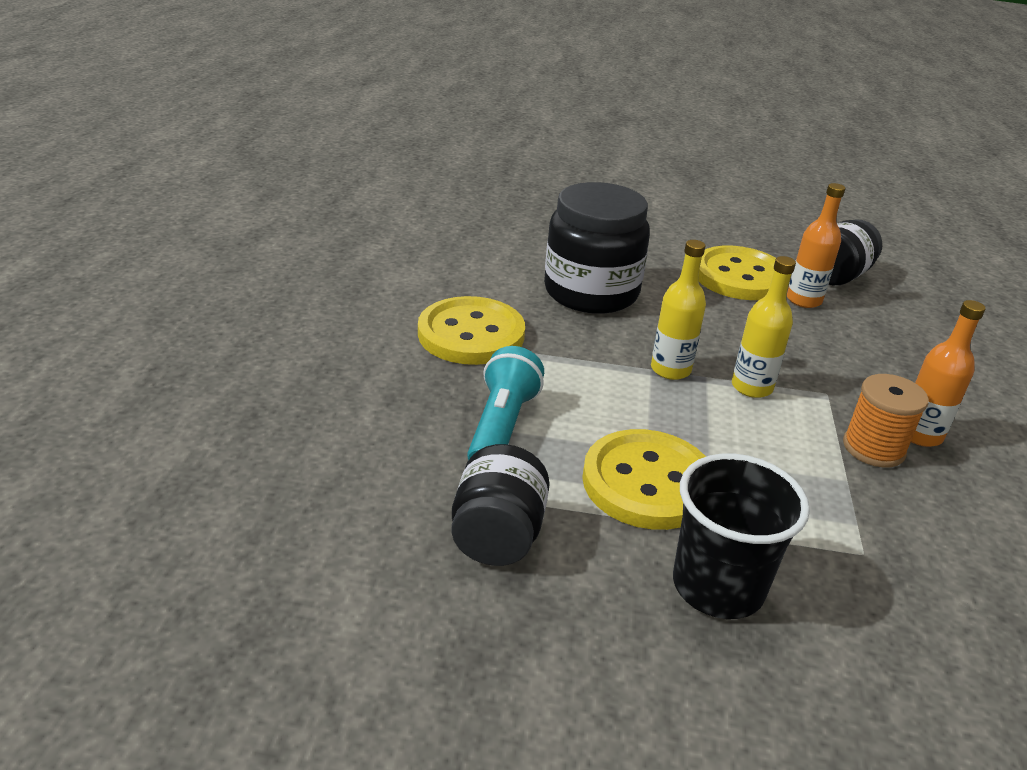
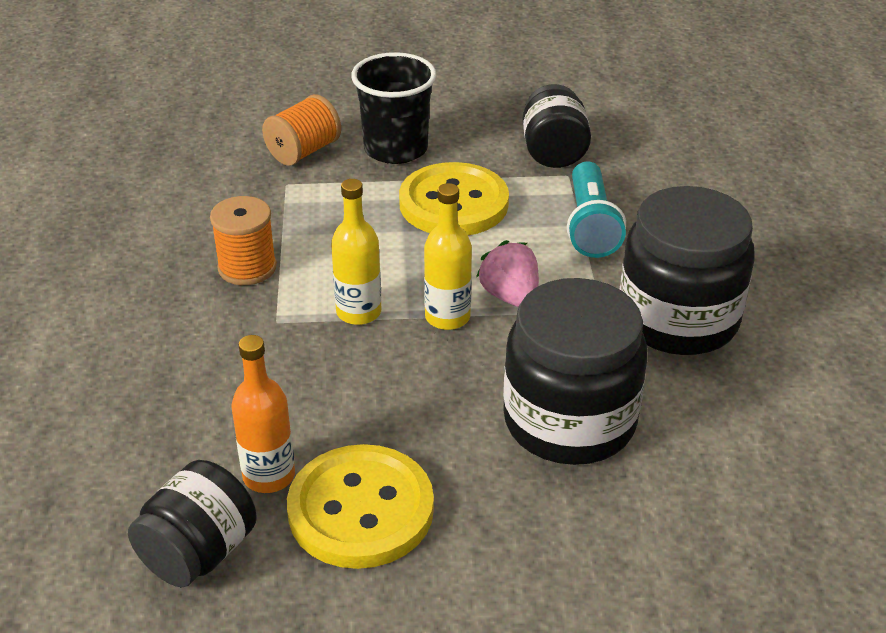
camera: 170 degrees right, 5 degrees up
yellow button [418,296,525,365] -> black jar [620,186,755,355]
orange bottle [911,300,986,447] -> none
none -> orange spool [262,94,341,166]
none -> pink strawberry [476,240,539,307]

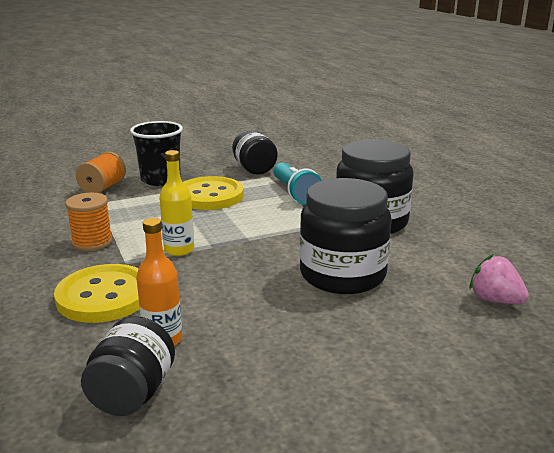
camera: 20 degrees left, 15 degrees down
yellow button [287,444,434,569] -> yellow button moved to [54,264,140,323]
yellow bottle [424,183,472,330] -> none
pink strawberry [476,240,539,307] -> pink strawberry moved to [469,254,529,304]

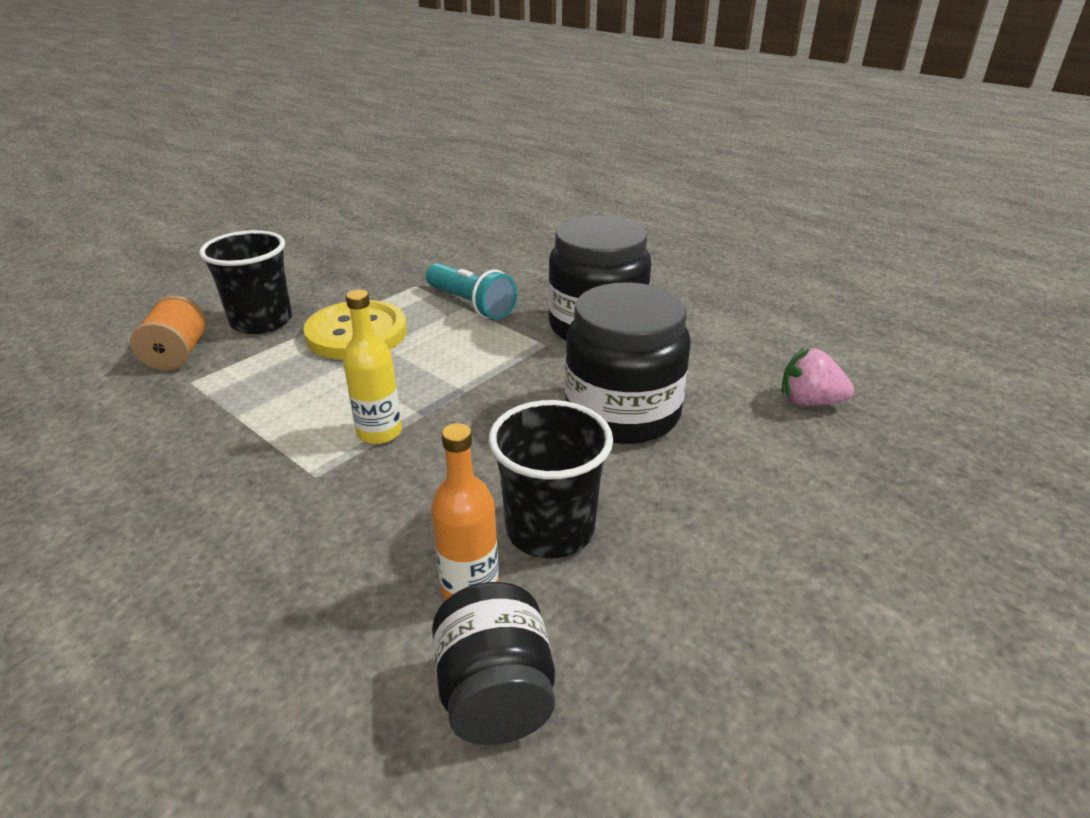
camera: 25 degrees left, 10 degrees up
yellow button [54,264,140,323] -> none
orange spool [65,193,113,251] -> none
black jar [232,130,278,175] -> none
none -> black cup [489,400,613,558]

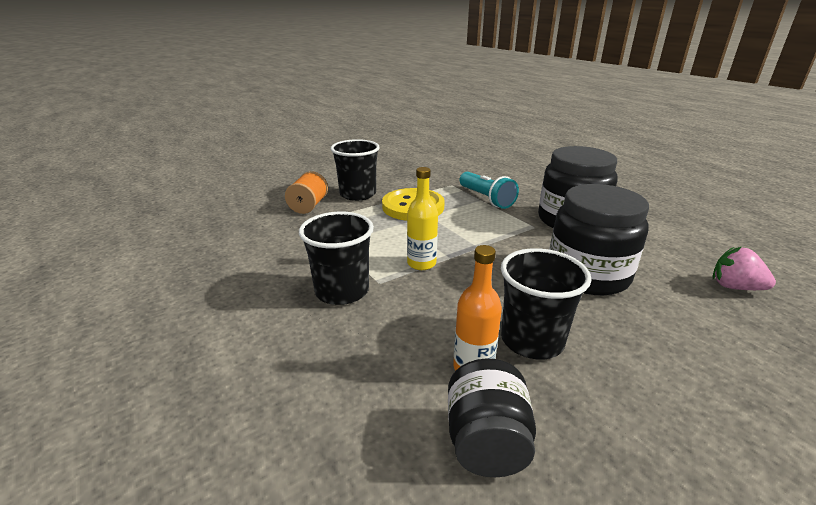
camera: 15 degrees right, 5 degrees down
none -> black cup [299,212,374,305]

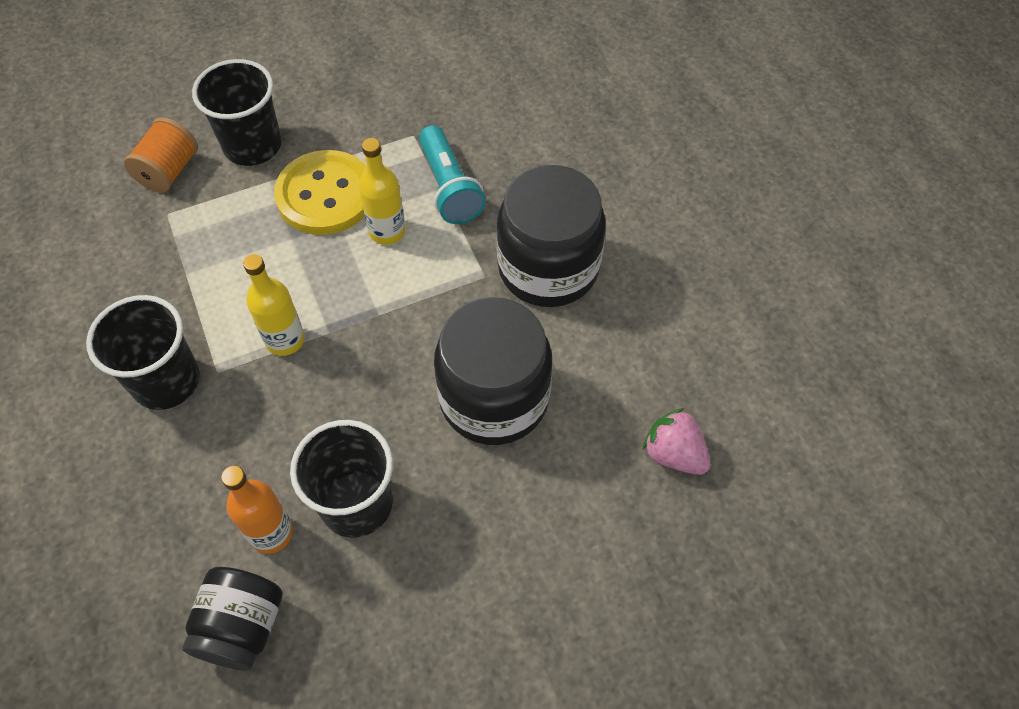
camera: 10 degrees right, 30 degrees up
none -> yellow bottle [359,138,406,245]

